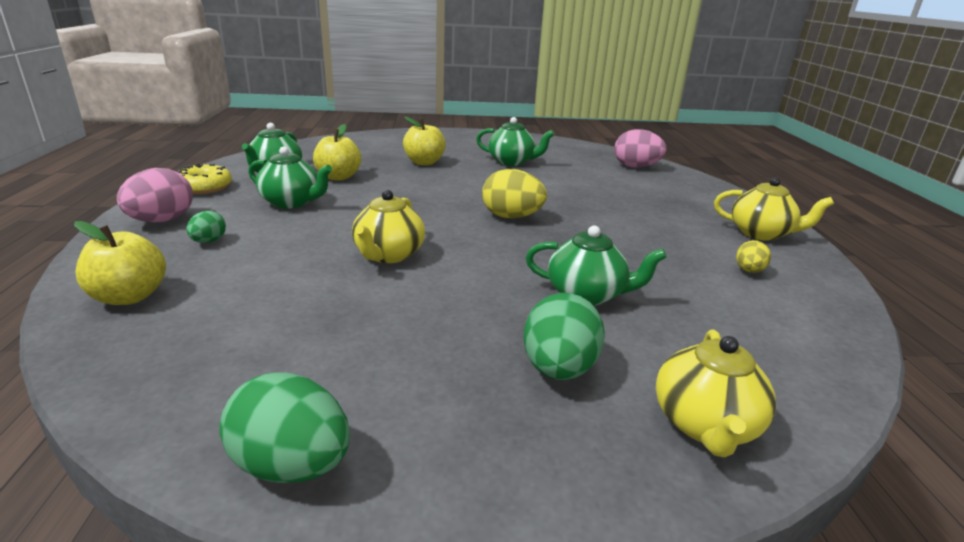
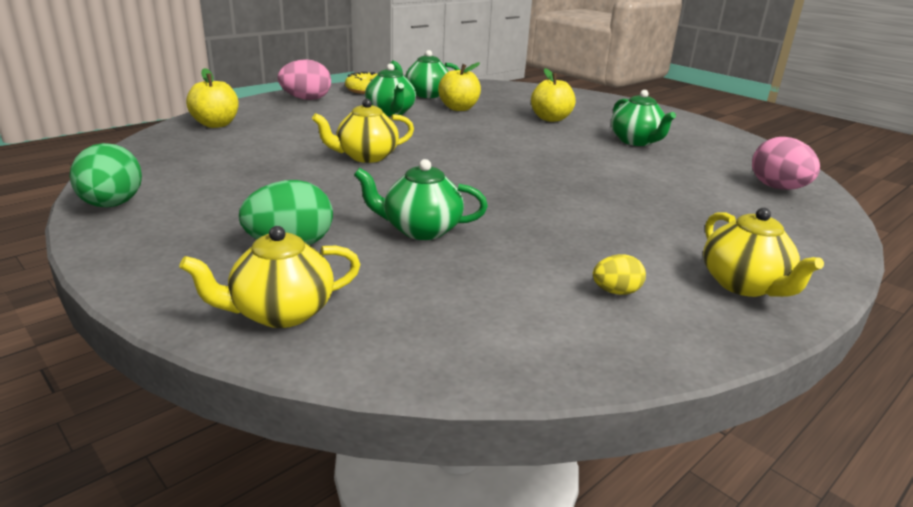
camera: 50 degrees right, 0 degrees up
green egg [186,211,226,243] -> none
yellow egg [482,169,547,218] -> none
green teapot [526,225,667,306] -> green teapot turned 120 degrees clockwise [354,159,488,240]

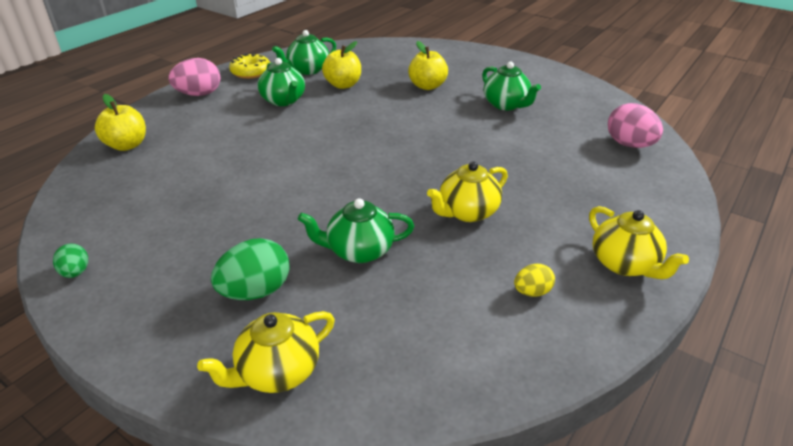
camera: 10 degrees left, 10 degrees up
green egg [69,143,142,208] -> green egg [53,243,88,278], size x0.55
yellow teapot [312,99,414,163] -> yellow teapot moved to [427,161,508,222]

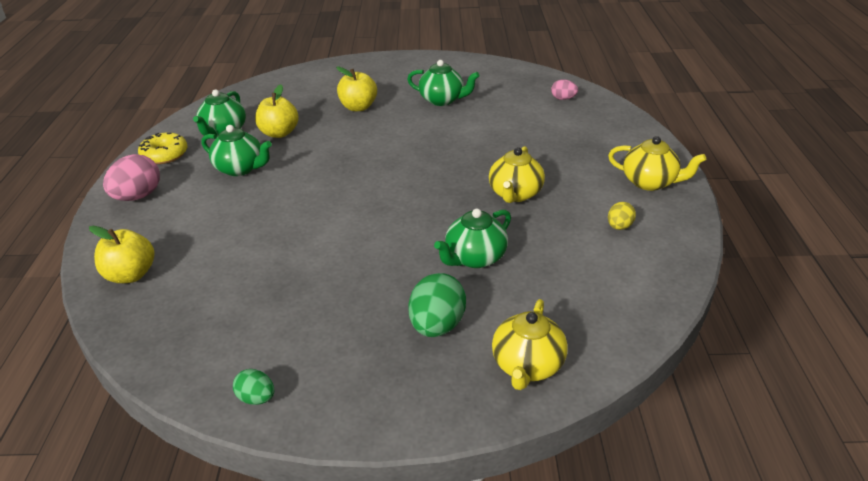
camera: 35 degrees left, 0 degrees up
pink egg [608,103,663,148] -> pink egg [551,80,578,100], size x0.55

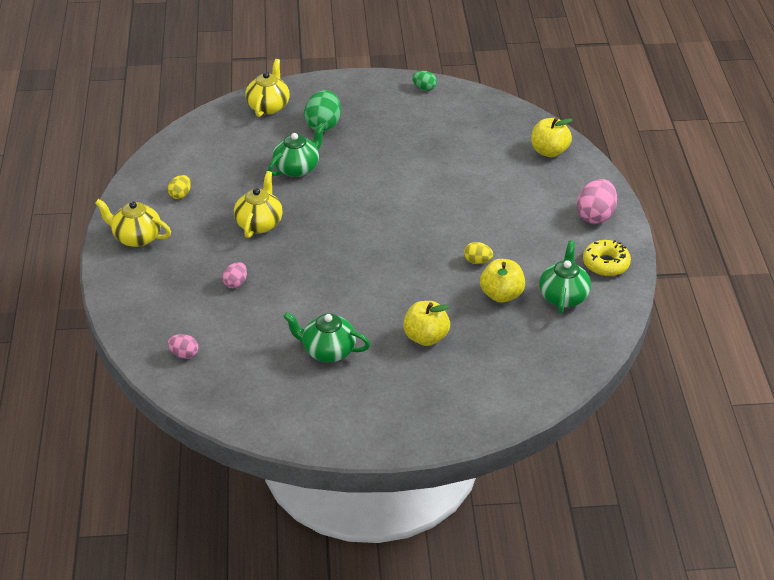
camera: 175 degrees right, 5 degrees up
green teapot [202,125,272,176] -> none
none -> pink egg [222,262,247,288]
none -> yellow egg [464,242,493,264]

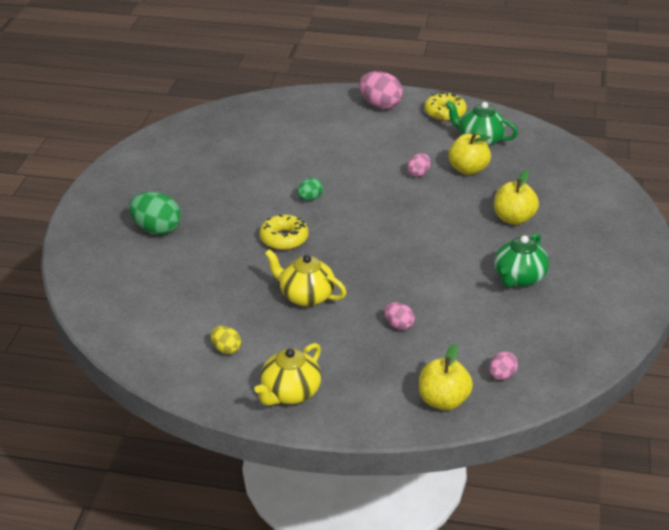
camera: 75 degrees left, 5 degrees down
yellow teapot [245,59,290,117] -> none
green teapot [268,123,325,177] -> none
green egg [412,71,437,91] -> green egg moved to [298,178,323,201]
yellow egg [464,242,493,264] -> pink egg [407,153,430,177]
yellow apple [531,118,573,157] -> yellow apple moved to [419,344,473,410]
none -> yellow donut [260,214,308,250]

